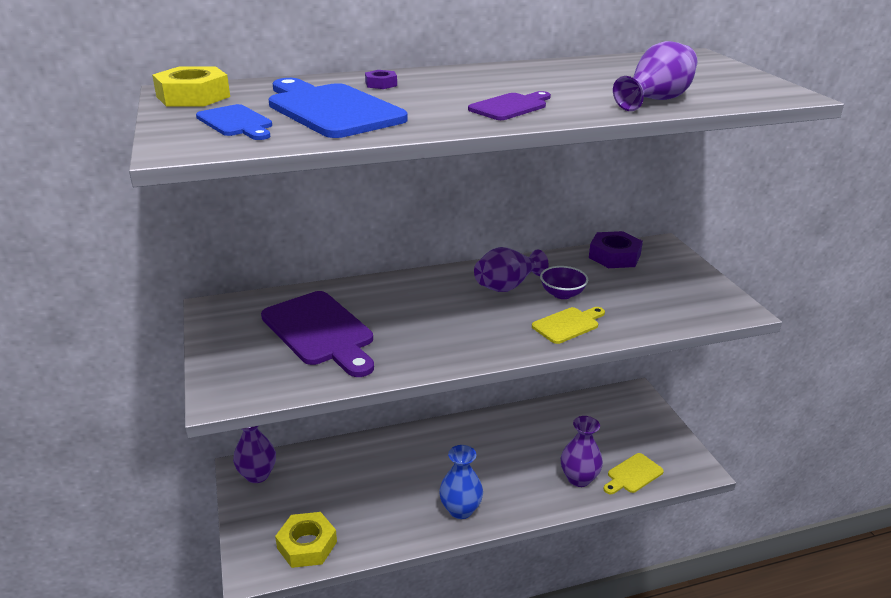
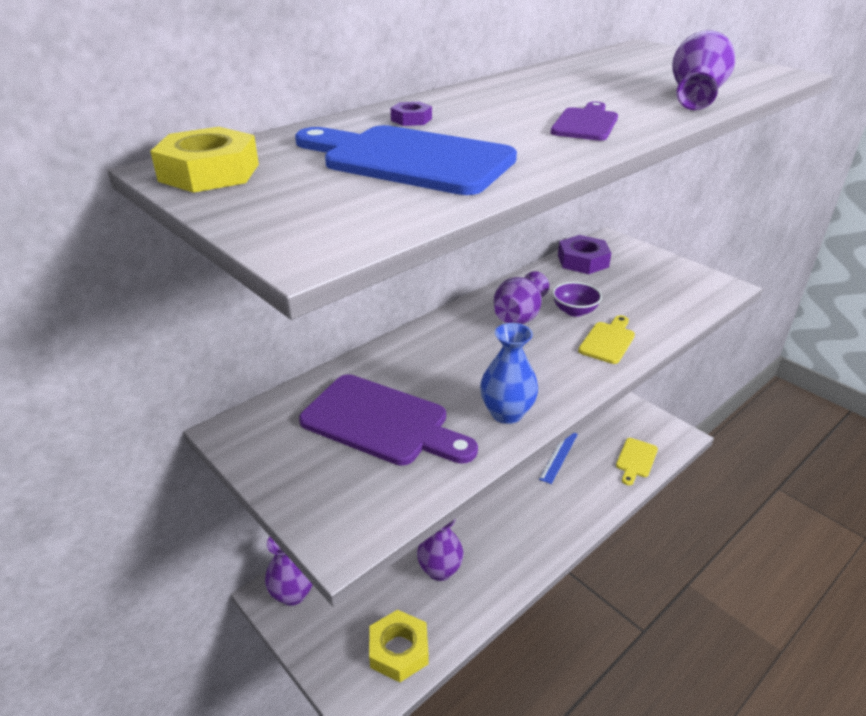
camera: 25 degrees left, 5 degrees up
blue cutting board [196,104,272,140] -> none
blue vase [439,445,483,519] -> blue vase moved to [480,323,538,424]
purple vase [561,416,603,487] -> purple vase moved to [417,519,464,581]
none -> blue ruler [539,433,578,484]

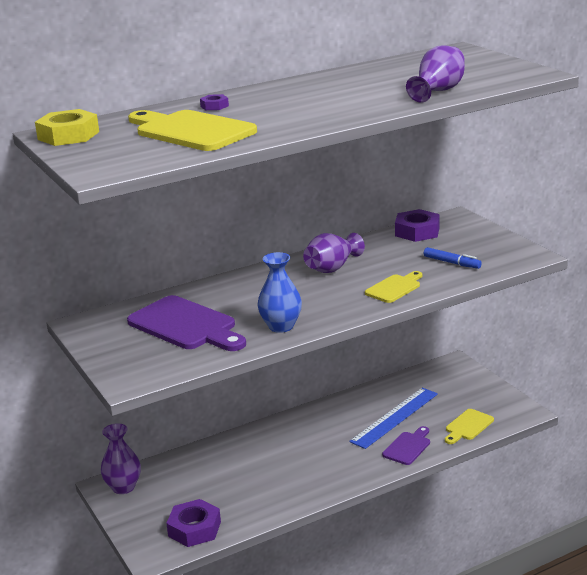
camera: 15 degrees right, 10 degrees down
blue cutting board [295,125,517,195] -> yellow cutting board [128,110,257,151]
yellow nut [369,610,429,682] -> purple nut [166,499,221,547]
purple vase [417,519,464,581] -> none
blue ruler [539,433,578,484] -> blue ruler [349,388,438,449], size x1.60
purple cutting board [551,101,618,141] -> purple cutting board moved to [382,426,430,465]
purple bowl [552,282,602,317] -> none
none -> blue marker [423,247,482,269]

